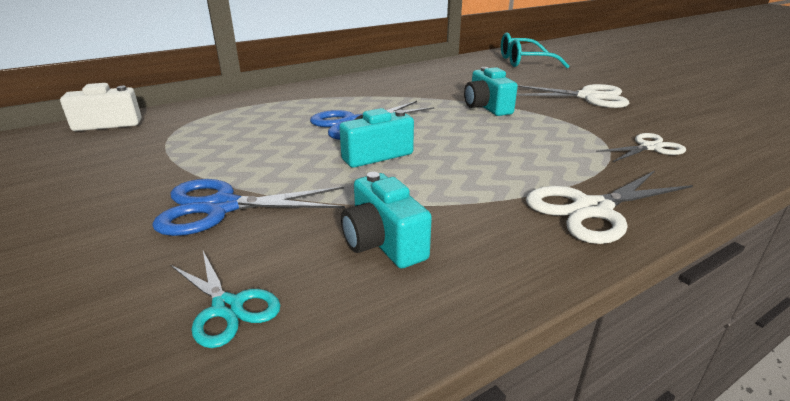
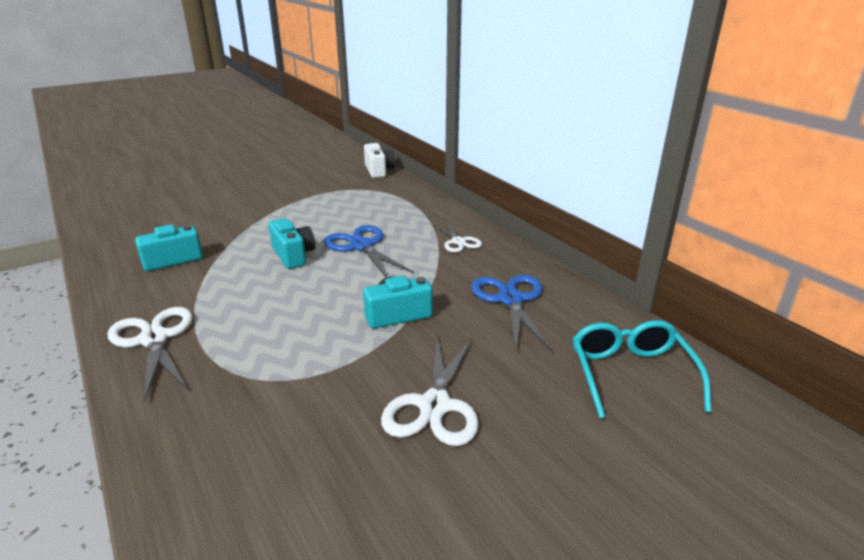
camera: 90 degrees right, 0 degrees up
blue scissors [152,179,345,236] -> blue scissors moved to [471,275,553,353]
turquoise scissors [170,251,281,348] -> none
white scissors [596,133,686,162] -> white scissors moved to [432,220,482,253]

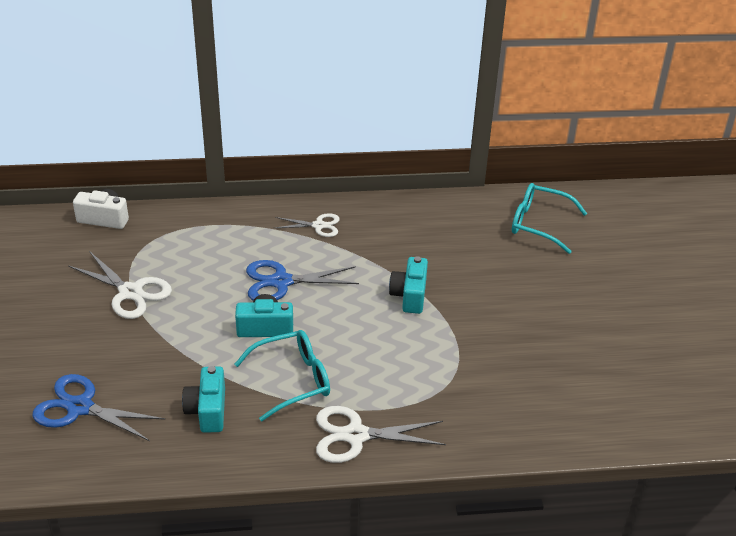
camera: 65 degrees left, 10 degrees up
white scissors [381,336,479,446] -> white scissors moved to [68,251,172,319]
blue scissors [471,275,553,353] -> blue scissors moved to [32,374,166,441]
none -> turquoise glasses [234,330,330,421]

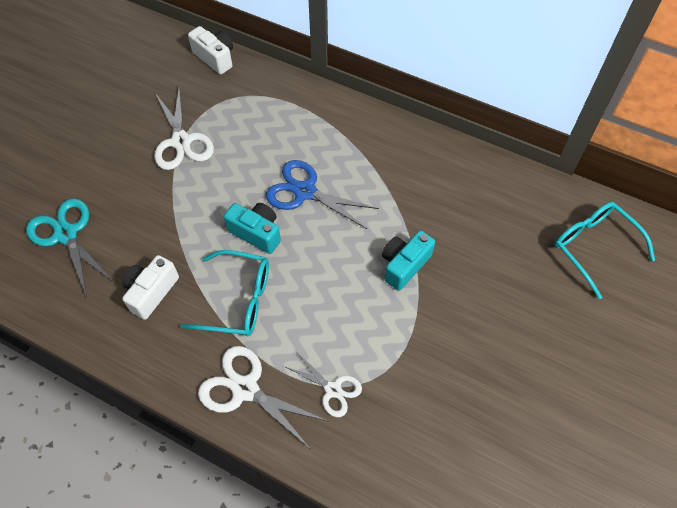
camera: 35 degrees right, 20 degrees up
blue scissors [32,374,166,441] -> turquoise scissors [26,198,114,297]
turquoise camera [182,366,225,433] -> white camera [122,255,179,320]
white scissors [275,213,340,237] -> white scissors moved to [284,351,362,417]

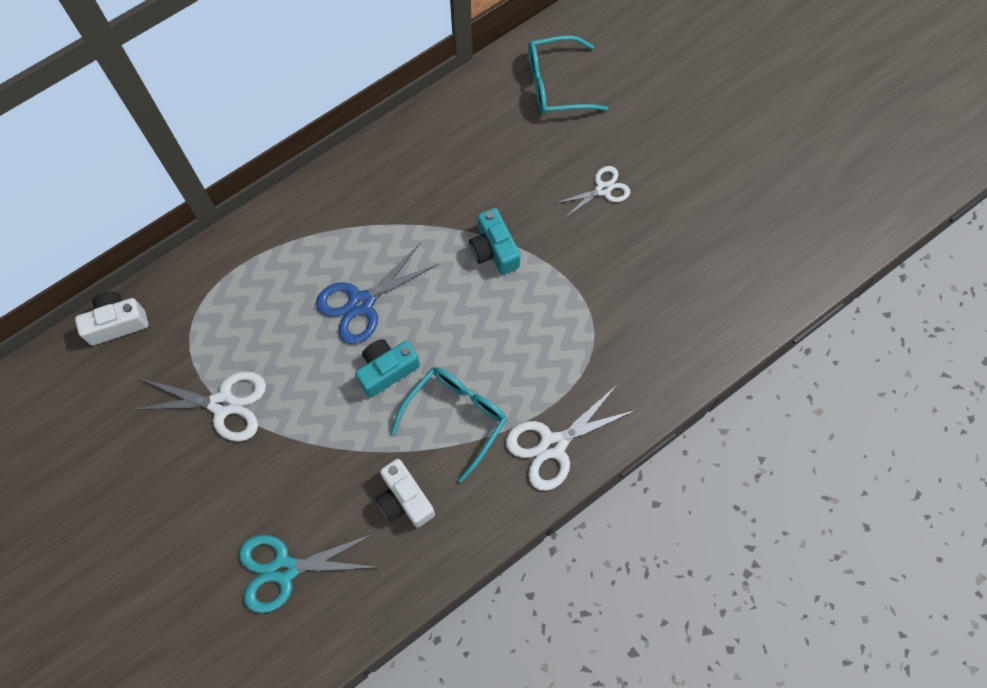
camera: 65 degrees left, 10 degrees up
white scissors [284,351,362,417] -> white scissors moved to [557,166,630,218]

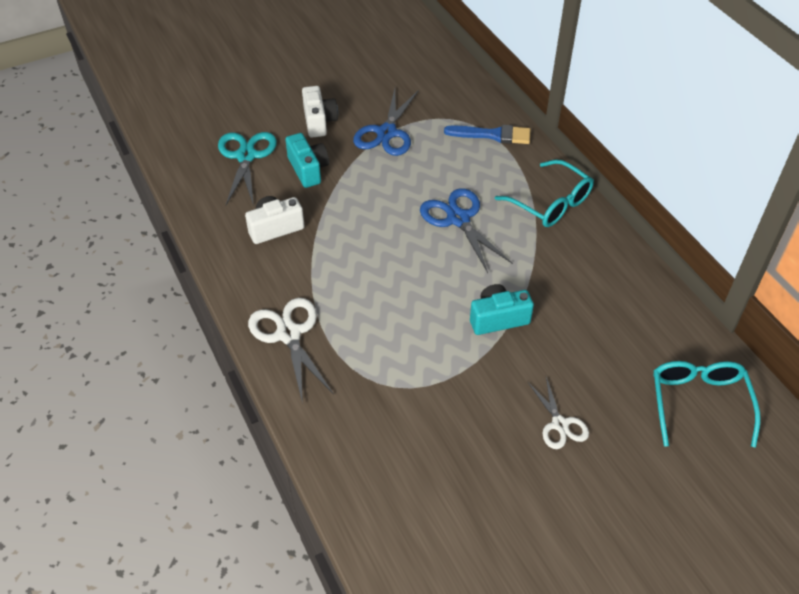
camera: 100 degrees right, 20 degrees down
white camera [75,292,148,345] -> white camera moved to [302,86,338,138]
white scissors [132,371,266,442] -> blue scissors [353,89,419,156]
turquoise camera [355,339,420,398] -> turquoise camera moved to [285,133,329,188]
turquoise glasses [391,367,507,483] -> turquoise glasses moved to [495,159,594,227]
none -> blue brush [444,125,530,144]

